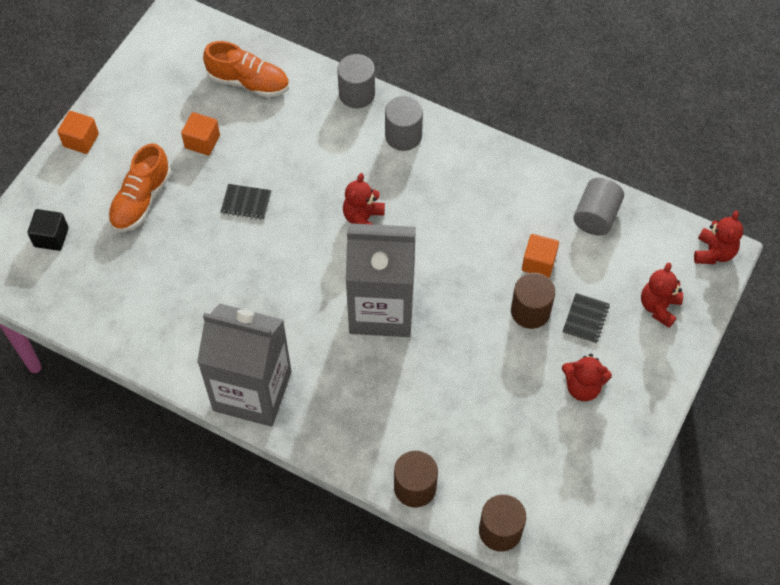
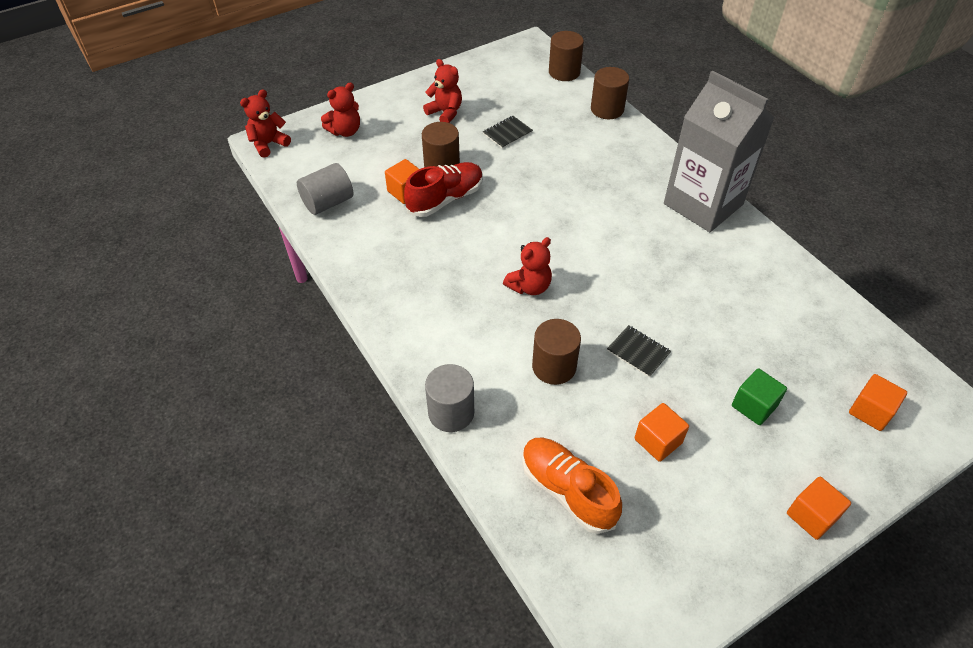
camera: 150 degrees left, 10 degrees down
black cube [27,209,69,251] -> orange cube [849,374,907,431]
orange shoe [108,143,171,232] -> green cube [732,368,787,425]
grey carton [346,223,416,337] -> none
grey cylinder [385,96,423,151] -> none
black notebook [562,293,610,344] -> black notebook moved to [483,116,533,149]
none -> red shoe [404,162,483,217]
none -> brown cylinder [532,319,581,385]

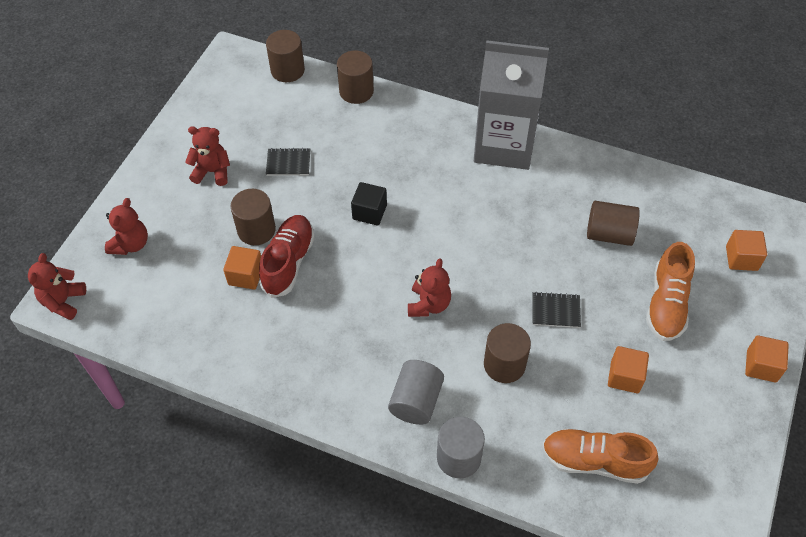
camera: 35 degrees left, 5 degrees up
grey cylinder [297,163,354,215] -> grey cylinder moved to [388,360,444,425]
black notebook [483,116,533,149] -> black notebook turned 75 degrees clockwise [266,148,310,176]
green cube [732,368,787,425] -> orange shoe [646,242,695,341]
none -> black cube [351,182,387,225]
none -> brown cylinder [587,201,640,246]

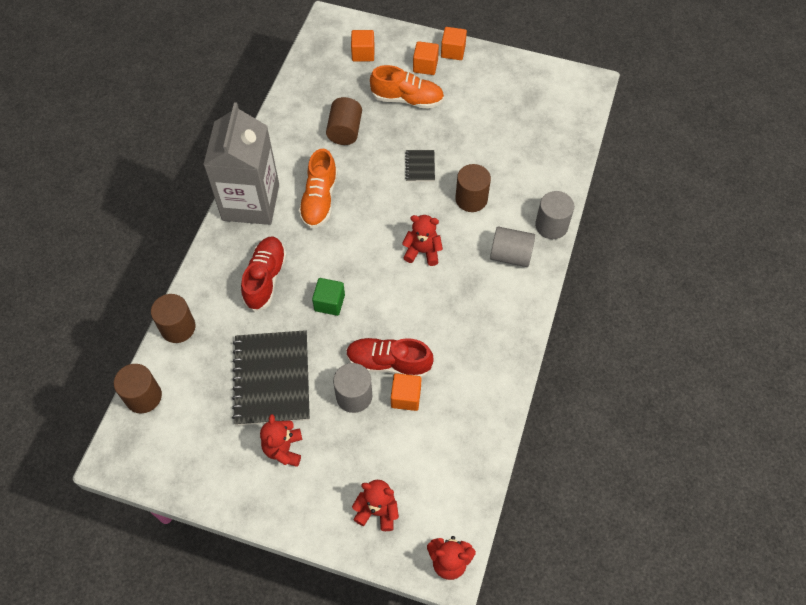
camera: 95 degrees left, 5 degrees up
brown cylinder [231,189,276,245] -> grey cylinder [333,363,372,413]
black notebook [266,148,310,176] -> black notebook [232,330,310,426], size x2.26
black cube [351,182,387,225] -> green cube [312,278,345,316]
orange shoe [542,428,659,484] -> orange shoe moved to [299,149,338,229]
orange cube [608,346,649,393] -> orange cube moved to [413,41,439,75]
none -> red shoe [241,237,287,312]

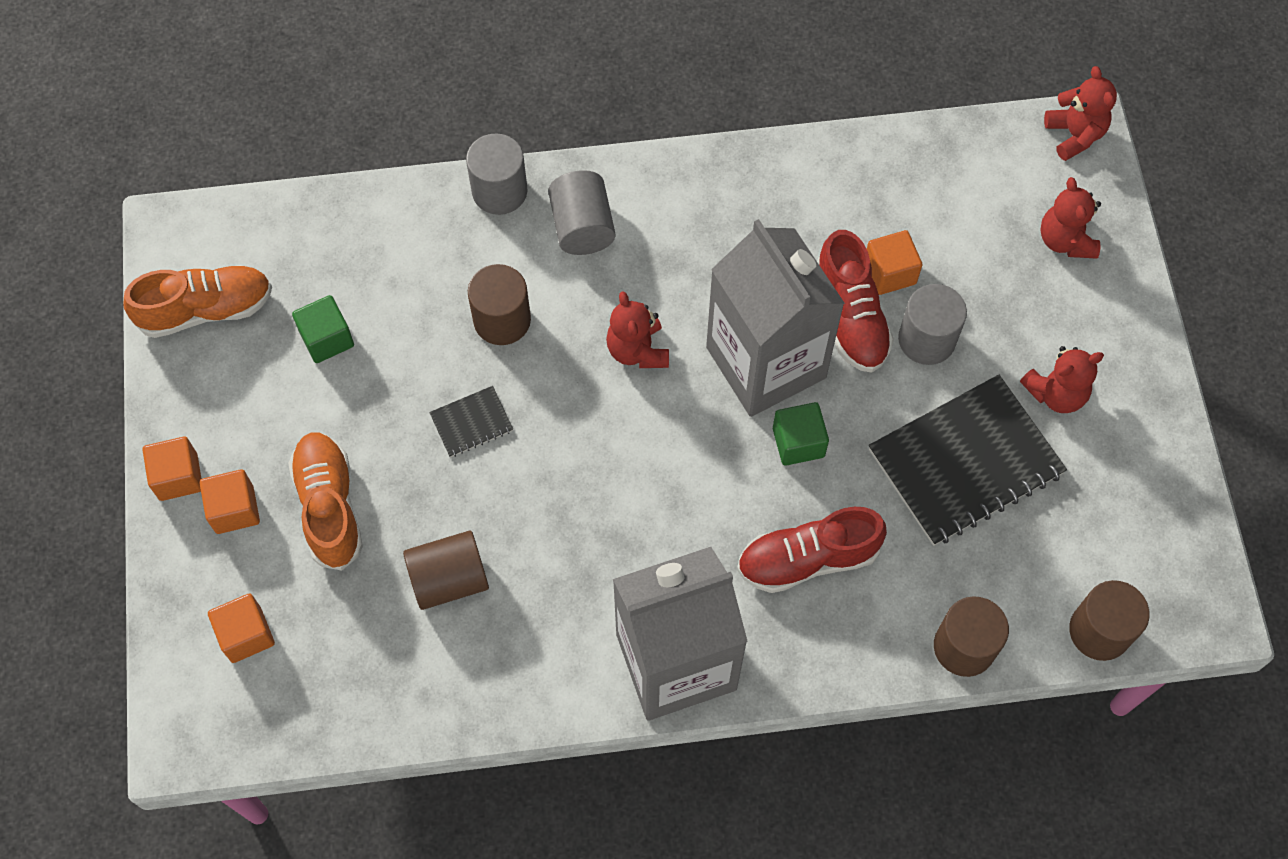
camera: 115 degrees left, 5 degrees up
orange shoe [299,149,338,229] -> orange shoe moved to [123,265,272,338]
none -> green cube [292,295,354,363]
none -> grey carton [706,219,845,417]

